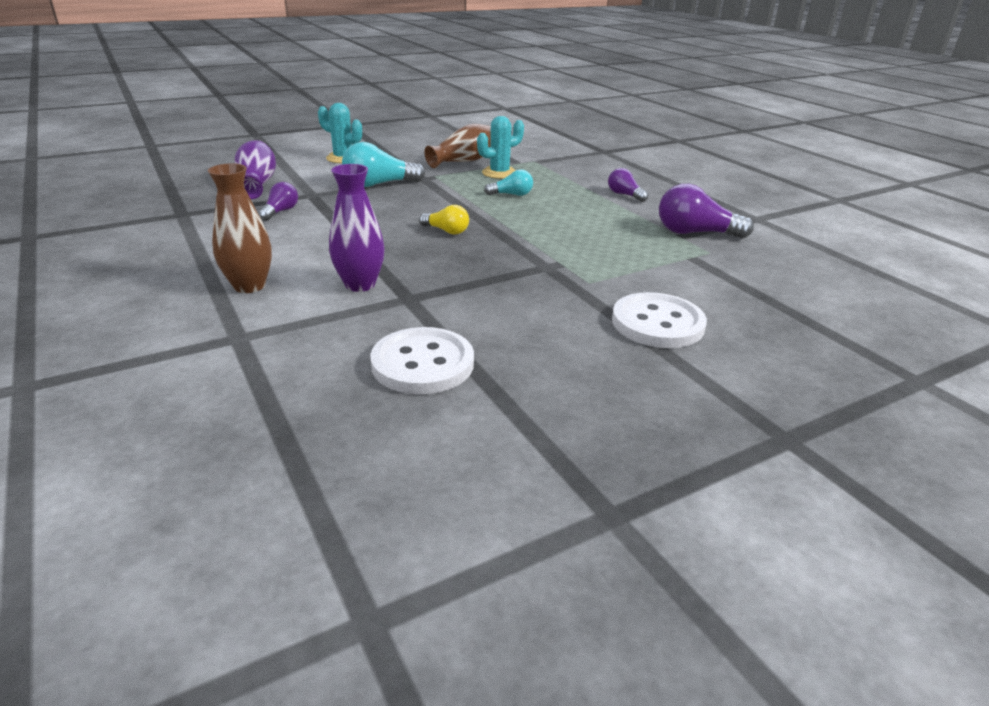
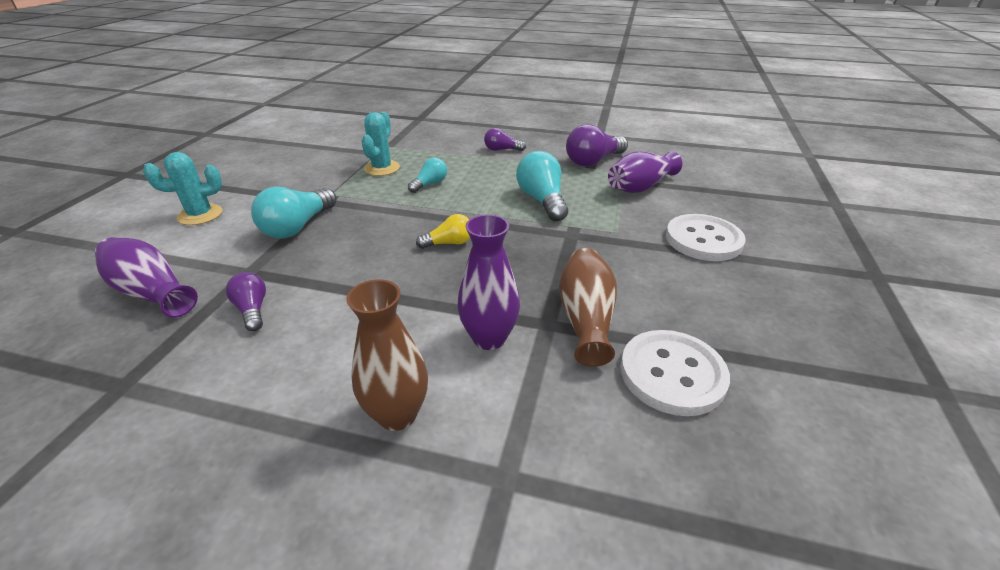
camera: 45 degrees left, 5 degrees up
brown vase [424,124,491,168] -> brown vase moved to [559,248,617,367]
none -> turquoise light bulb [516,151,568,221]
none -> purple vase [608,152,682,193]

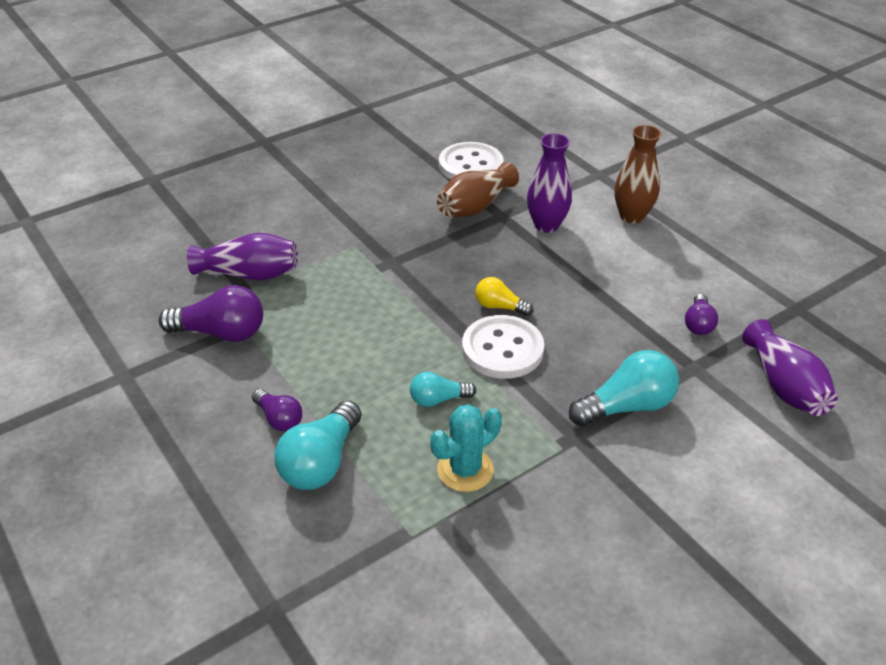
camera: 140 degrees left, 5 degrees up
turquoise cactus [143,152,222,225] -> none
turquoise light bulb [516,151,568,221] -> turquoise light bulb moved to [274,401,361,490]
white button [666,214,745,261] -> white button moved to [462,315,544,379]

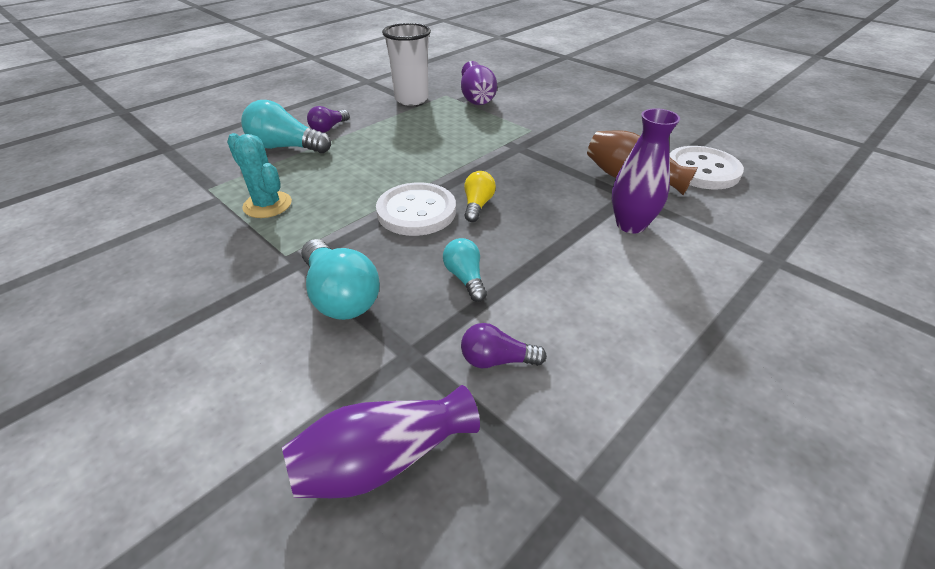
camera: 80 degrees right, 0 degrees up
purple light bulb [159,285,263,342] -> white cup [382,23,431,106]
turquoise light bulb [410,372,476,407] -> turquoise light bulb moved to [443,238,487,302]
brown vase [614,125,662,224] -> none

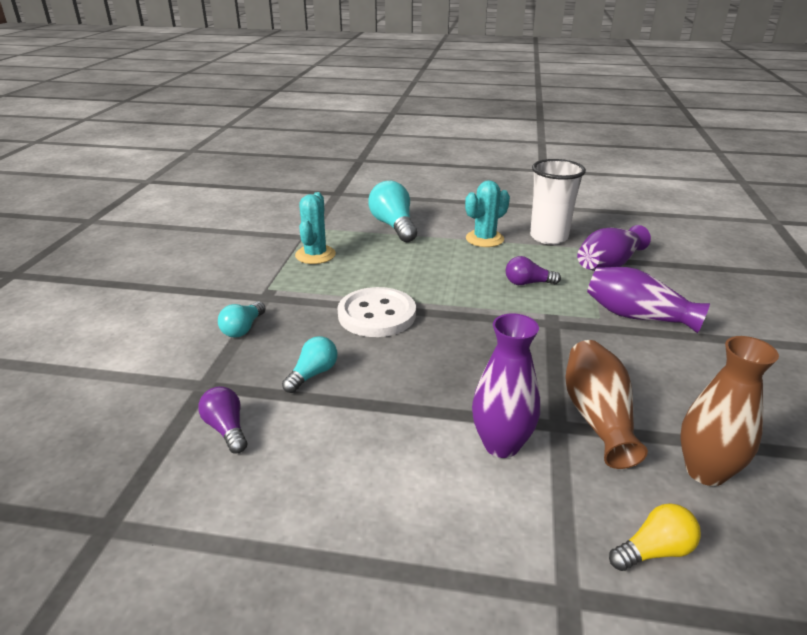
camera: 55 degrees right, 10 degrees down
purple vase [282,385,480,498] -> purple vase moved to [587,267,710,333]
turquoise light bulb [301,239,380,320] -> turquoise light bulb [218,302,266,337], size x0.58
purple light bulb [307,106,350,133] -> purple light bulb moved to [506,256,561,285]
yellow light bulb [464,171,496,222] -> yellow light bulb moved to [609,503,701,571]
white button [670,146,744,189] -> brown vase [680,336,779,486]
none -> turquoise cactus [465,180,510,247]

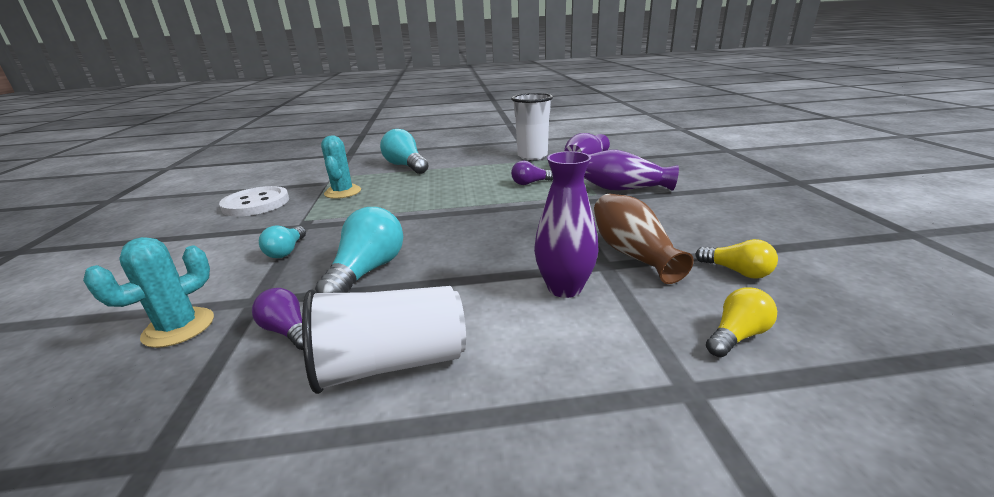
camera: 15 degrees left, 5 degrees down
turquoise light bulb [282,336,337,393] -> turquoise light bulb [315,207,403,293], size x1.72
white button [337,287,416,337] -> white button moved to [219,186,289,217]
turquoise cactus [465,180,510,247] -> turquoise cactus moved to [83,237,214,348]
brown vase [680,336,779,486] -> yellow light bulb [695,239,778,279]
none -> white cup [302,286,466,394]

